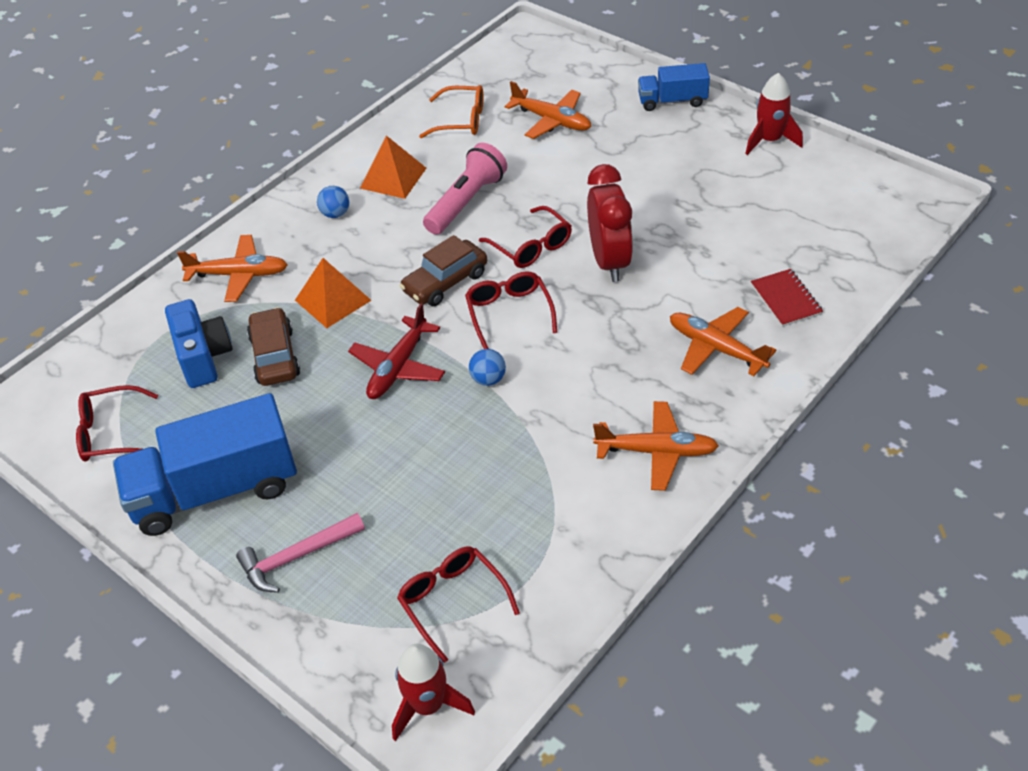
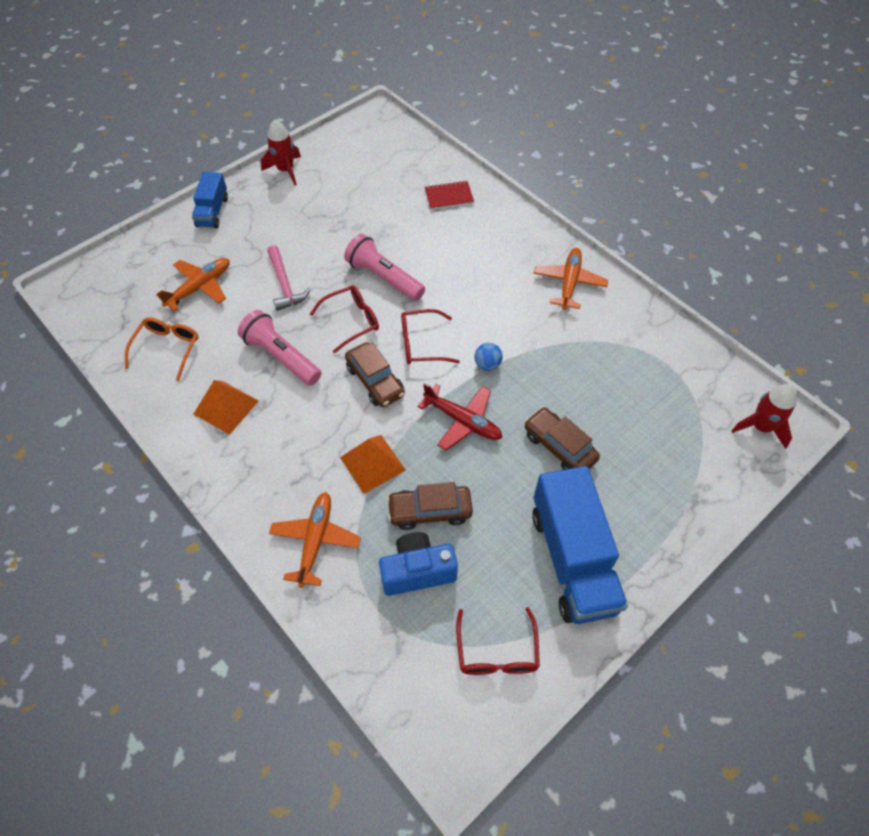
camera: 85 degrees left, 10 degrees up
pink hammer [236,513,365,593] -> pink hammer moved to [267,245,310,311]
blue ball [317,186,349,218] -> none
red glasses [397,546,520,663] -> none
red clock [587,164,633,282] -> pink flashlight [344,234,425,301]
orange plane [670,307,777,376] -> none
none -> brown car [524,407,600,470]

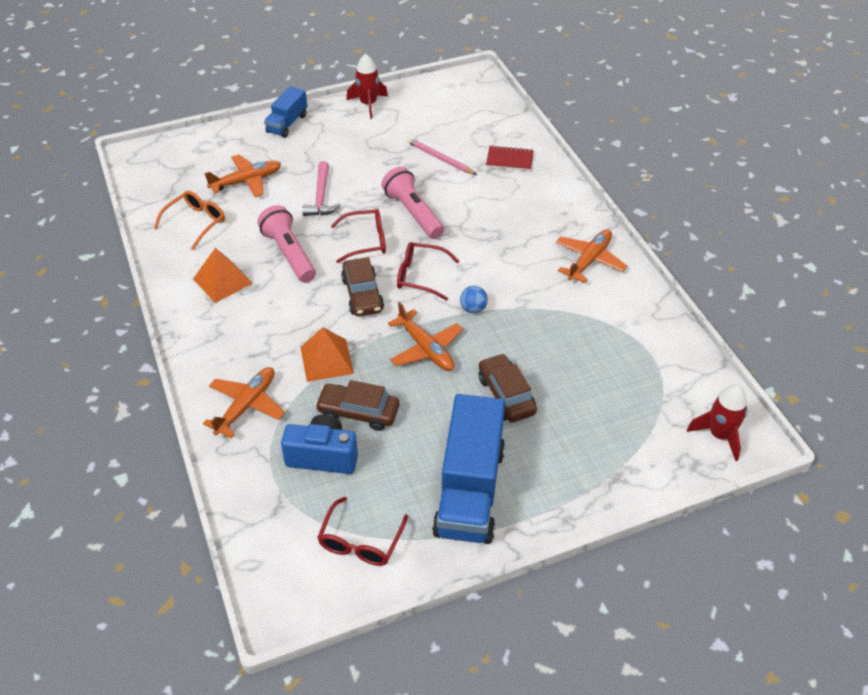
camera: 20 degrees right, 10 degrees down
red plane [418,383,502,450] -> orange plane [388,302,463,371]
none -> pink pencil [407,138,477,175]

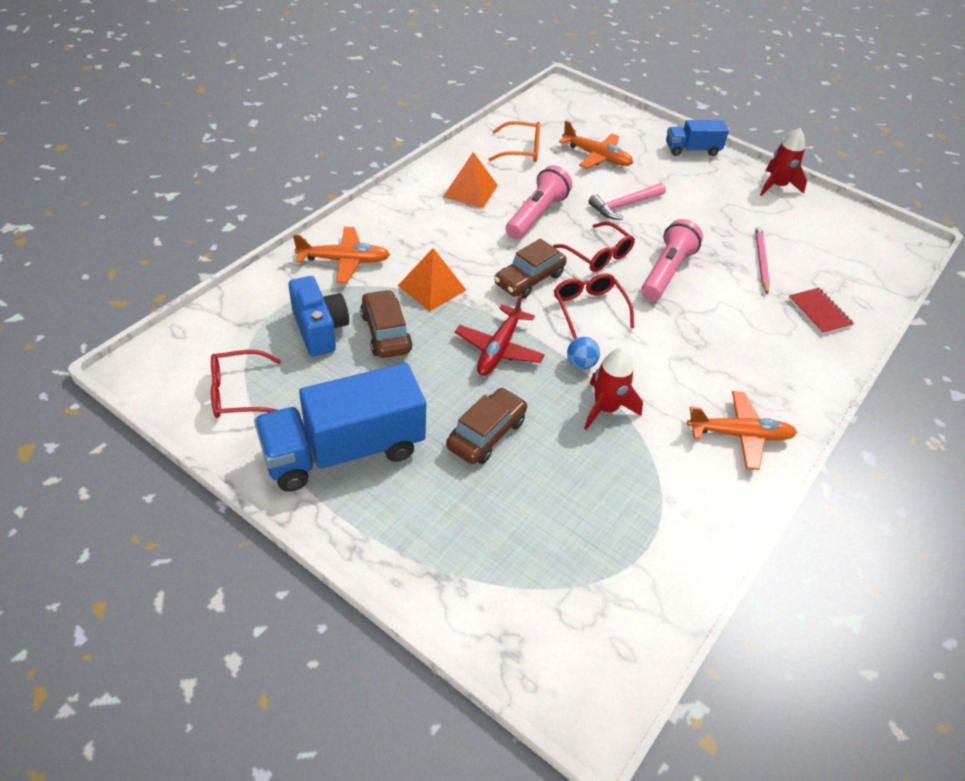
camera: 55 degrees right, 0 degrees up
orange plane [388,302,463,371] -> red plane [455,294,545,376]
red rocket [687,384,748,461] -> red rocket moved to [584,348,643,430]

